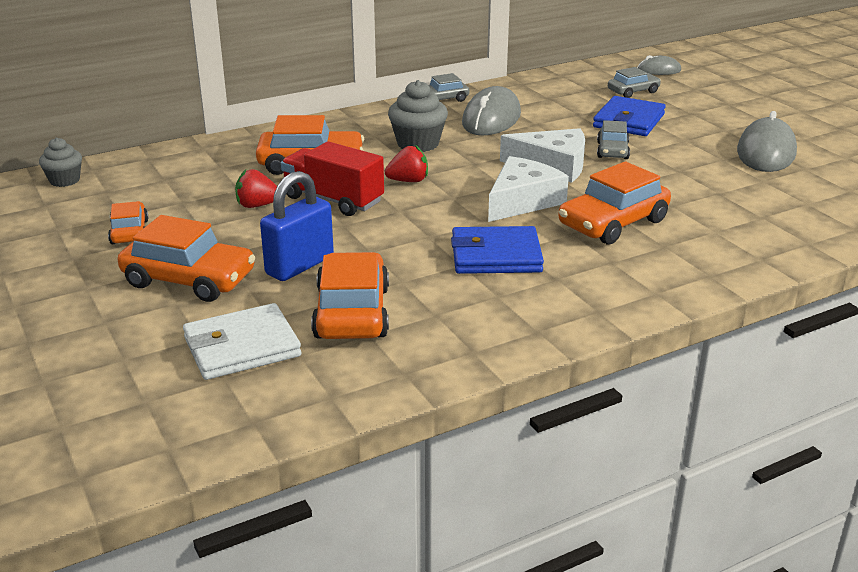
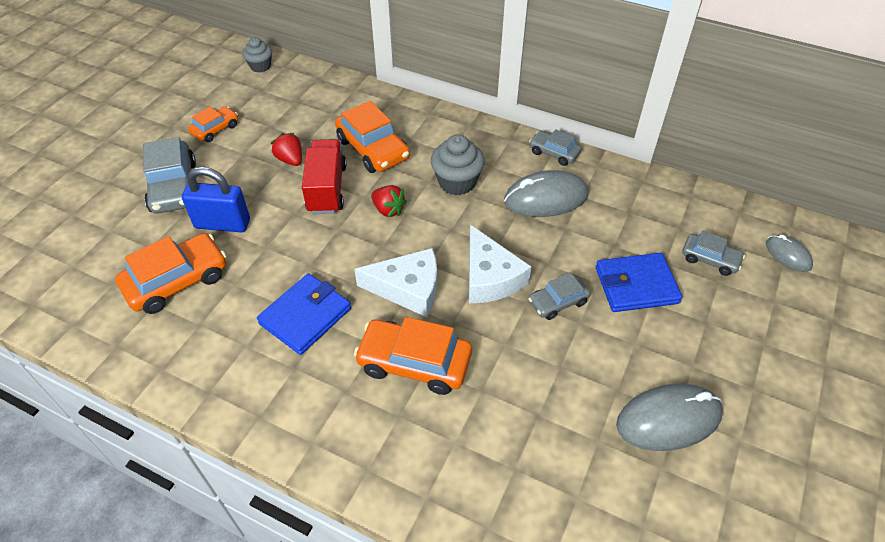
camera: 55 degrees right, 20 degrees up
orange car [118,215,255,302] -> grey car [143,137,196,214]
white wallet [183,303,301,380] -> none
blue wallet [451,226,544,274] -> blue wallet turned 75 degrees clockwise [257,273,351,355]

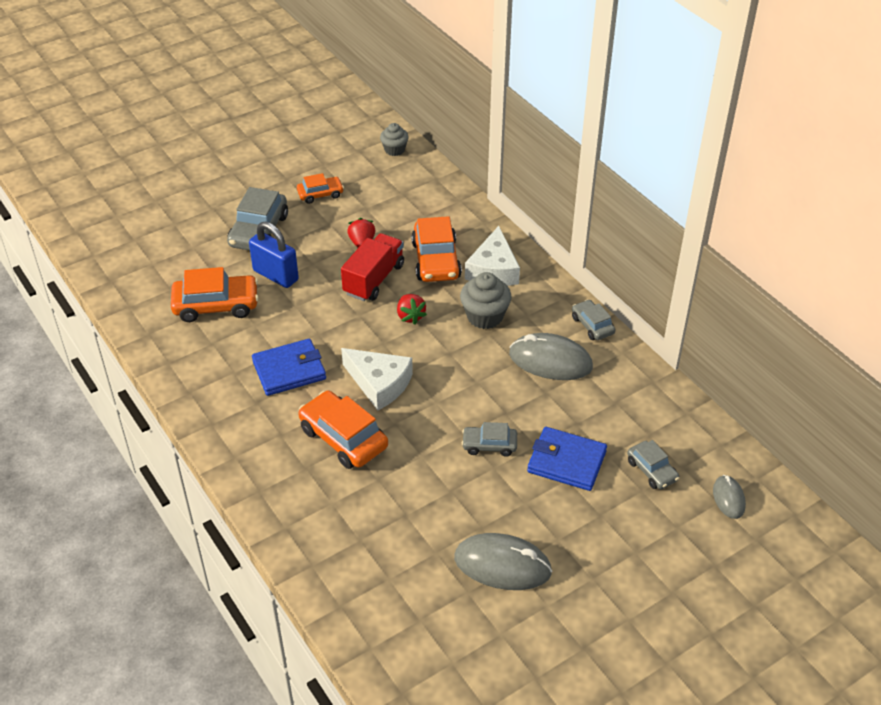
camera: 30 degrees right, 5 degrees down
white cheese [469,225,532,303] -> white cheese moved to [465,226,520,286]

